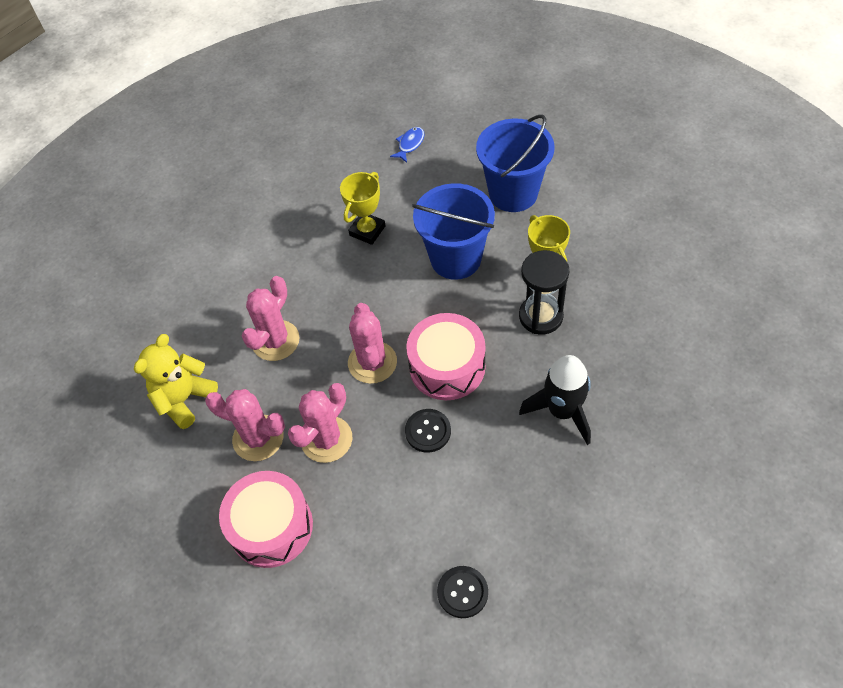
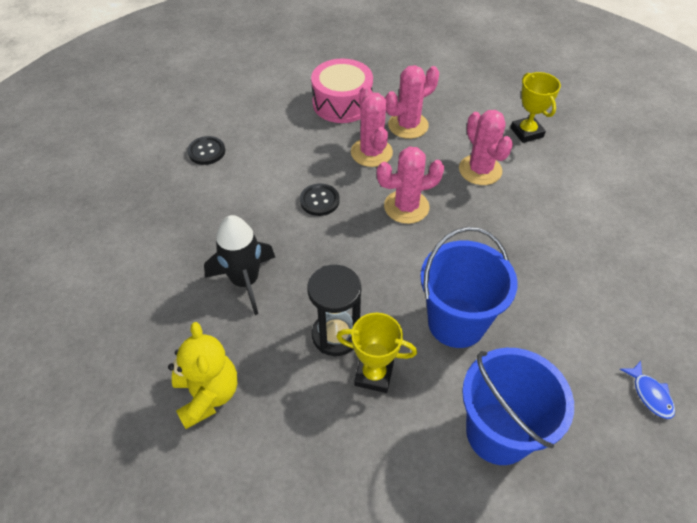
camera: 125 degrees right, 5 degrees down
yellow teddy bear [134,334,218,429] -> yellow teddy bear moved to [168,322,237,429]
yellow trophy [340,172,385,245] -> yellow trophy moved to [510,72,561,143]
pink cactus [348,303,397,384] -> pink cactus turned 45 degrees counterclockwise [377,146,444,224]
pink drum [406,313,486,400] -> none

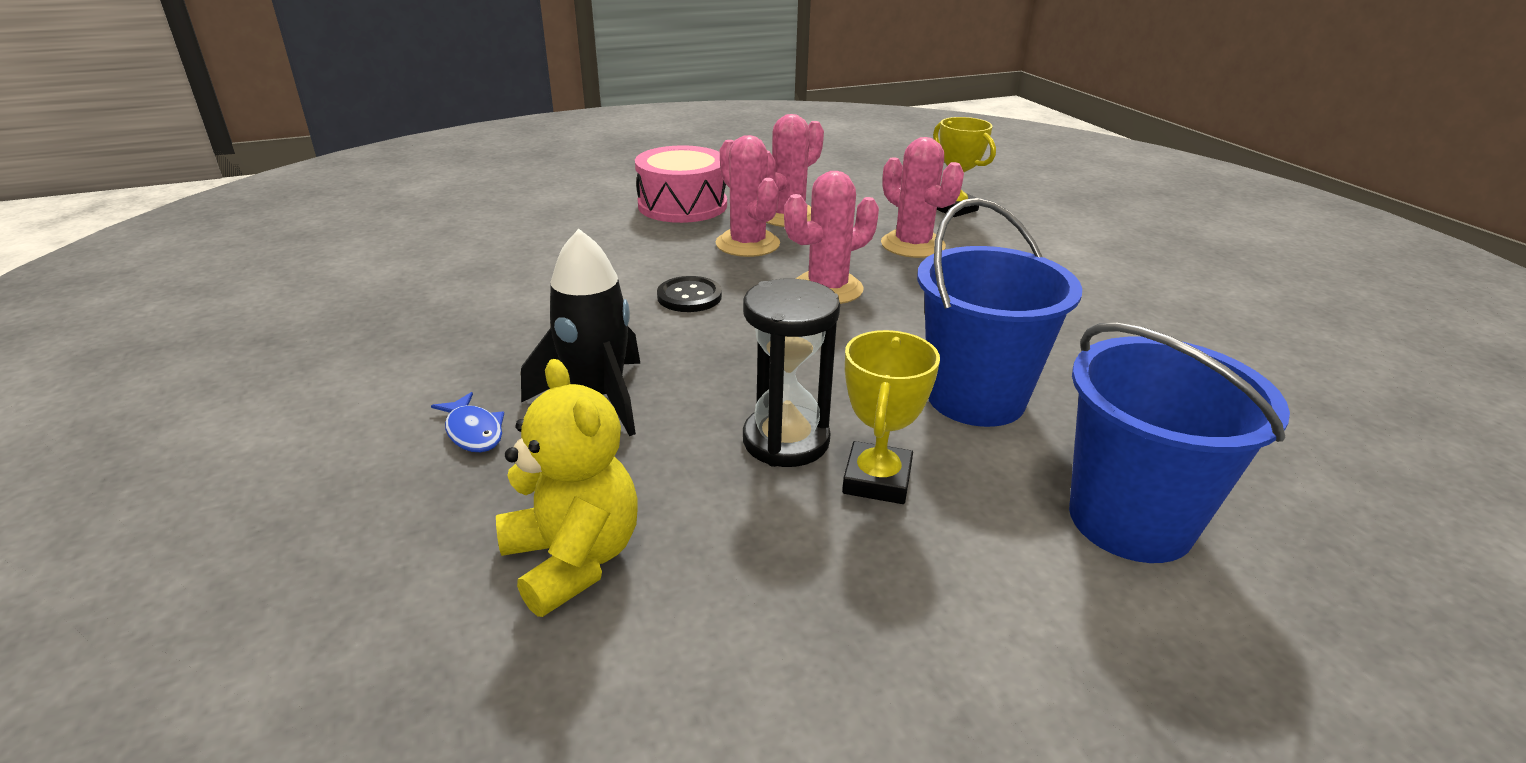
camera: 15 degrees left, 20 degrees down
black button [187,136,225,165] -> none
yellow trophy [336,313,417,393] -> yellow trophy turned 75 degrees counterclockwise [842,330,940,504]
blue fish [620,361,675,419] -> blue fish moved to [431,392,504,452]

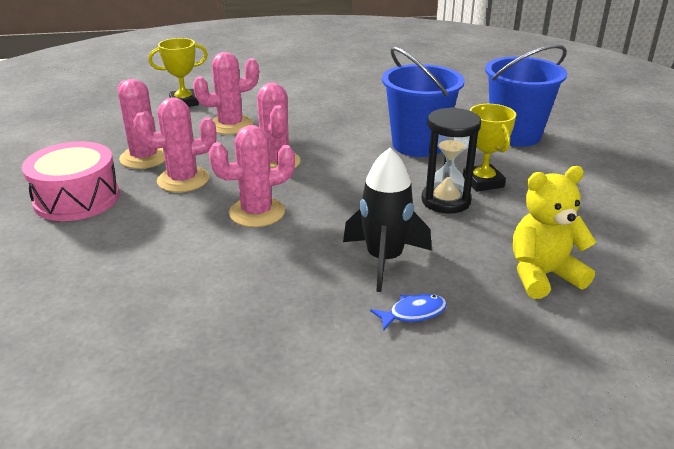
camera: 75 degrees left, 0 degrees up
black button [657,276,722,312] -> pink cactus [209,125,295,227]
yellow trophy [842,330,940,504] -> yellow trophy turned 45 degrees clockwise [463,104,516,192]

